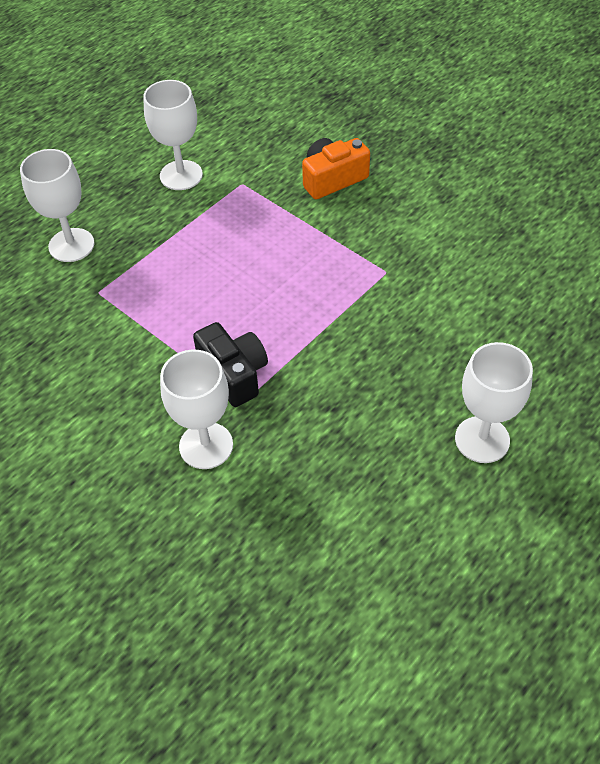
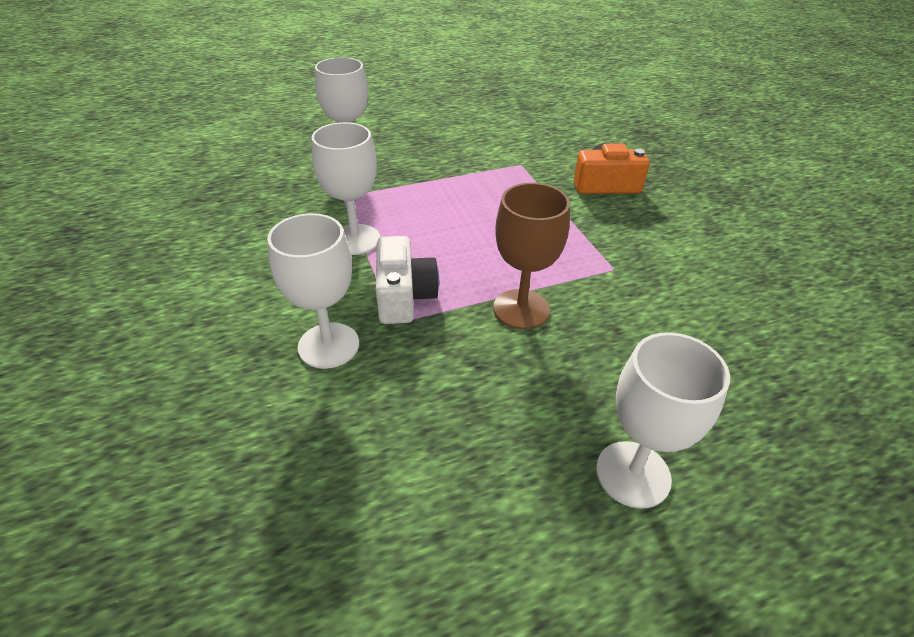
camera: 25 degrees right, 10 degrees down
white goblet [143,80,203,190] -> white goblet moved to [312,122,380,255]
black camera [193,322,268,407] -> white camera [376,236,439,324]
none -> brown goblet [493,183,570,329]

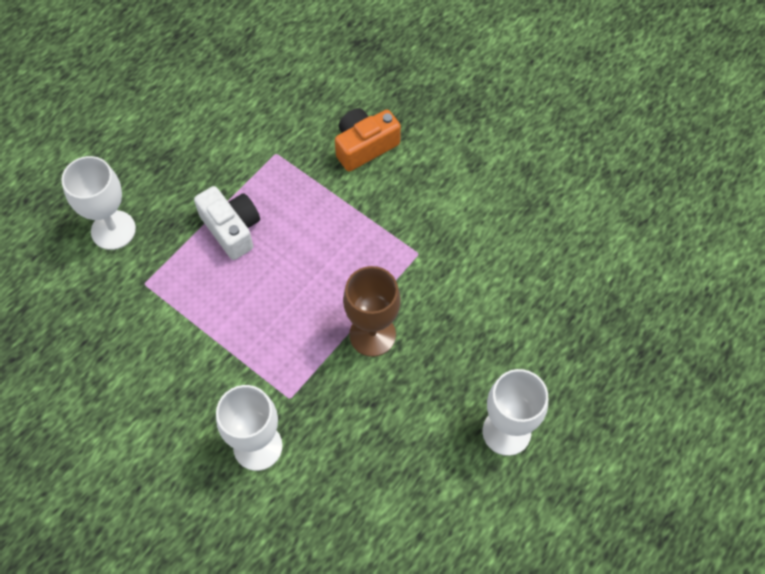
camera: 30 degrees left, 20 degrees up
white goblet [312,122,380,255] -> none
white camera [376,236,439,324] -> white camera moved to [194,186,260,260]

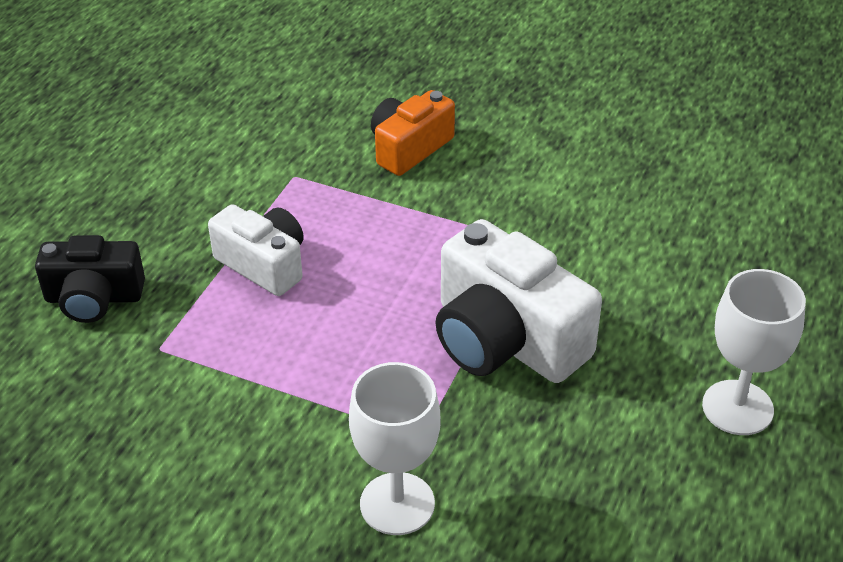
camera: 15 degrees left, 20 degrees down
white goblet [61,156,136,250] -> black camera [35,235,145,323]
brown goblet [343,266,401,357] -> white camera [436,219,602,383]

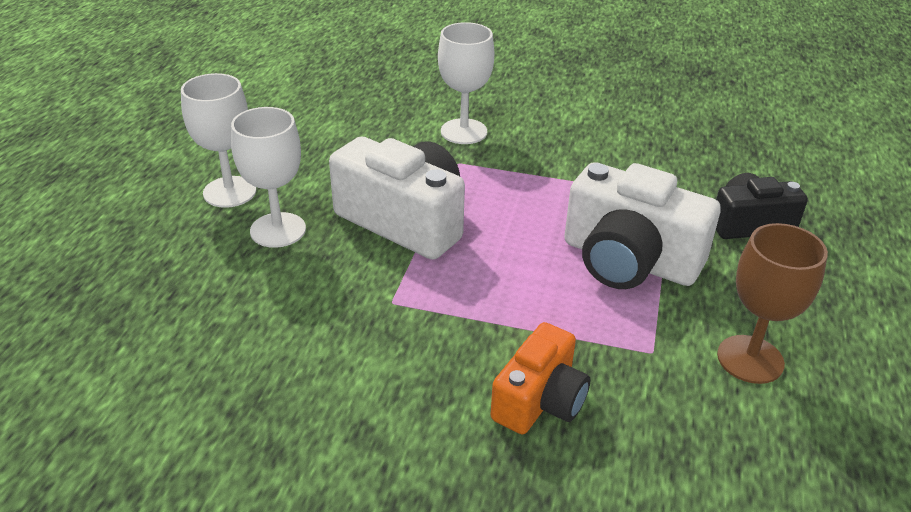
camera: 170 degrees right, 5 degrees down
white camera [208,204,304,296] -> white camera [564,162,721,289], size x1.61
none -> white goblet [231,107,306,248]
none -> brown goblet [717,223,828,384]

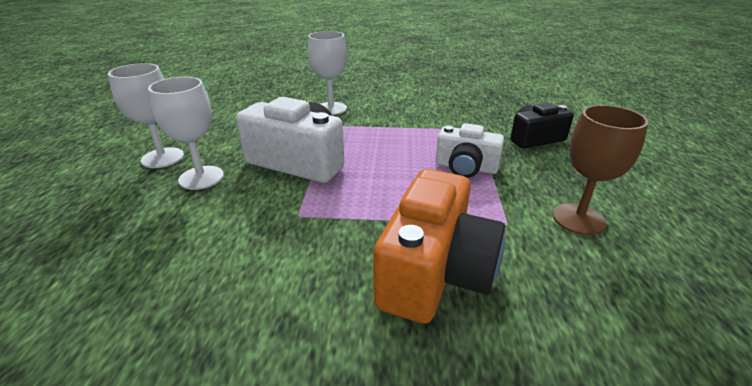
camera: 10 degrees left, 5 degrees down
orange camera [490,322,590,434] -> orange camera [374,169,505,324], size x1.61
white camera [564,162,721,289] -> white camera [436,123,504,178], size x0.62

